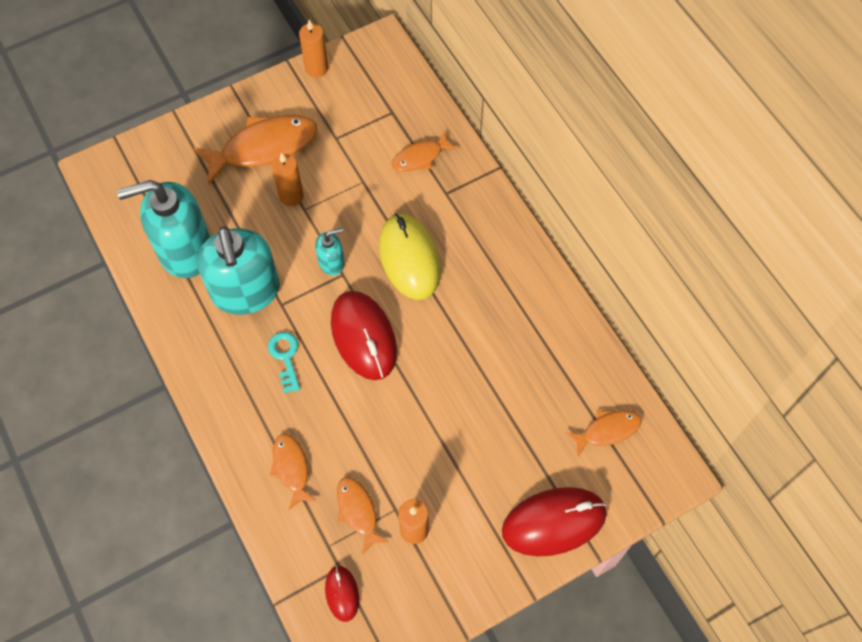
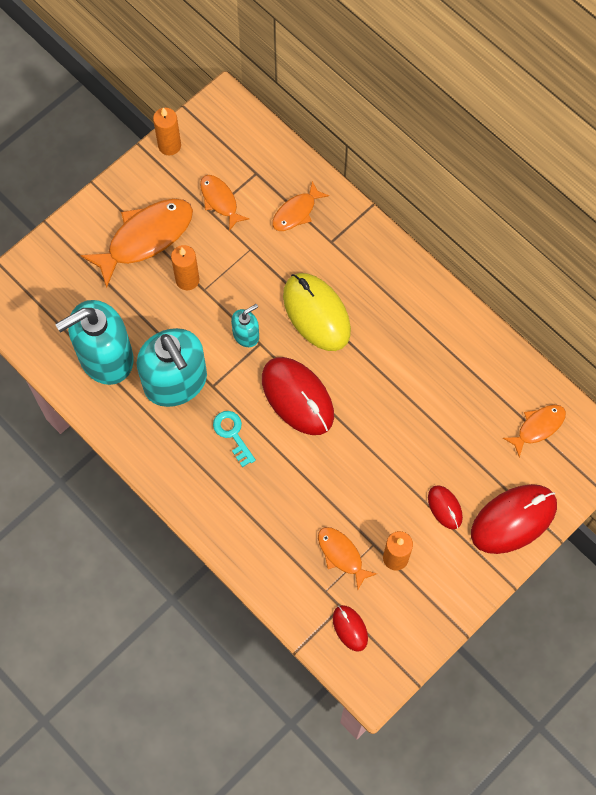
camera: 15 degrees left, 5 degrees up
orange fish [270,434,317,510] -> orange fish moved to [200,175,249,231]
none -> red mouse [428,485,463,529]

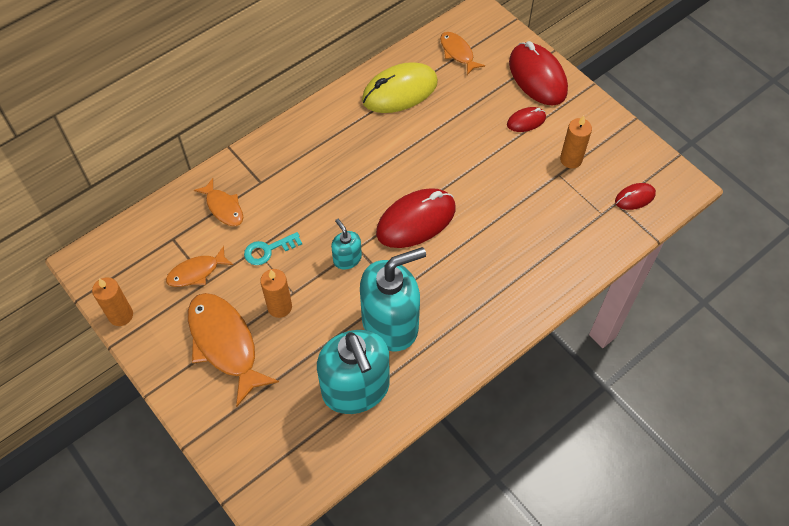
camera: 85 degrees left, 10 degrees down
turquoise key [213,411,256,467] -> turquoise key moved to [244,232,302,265]
yellow mouse [283,273,351,351] -> yellow mouse moved to [362,62,438,113]
orange fish [318,527,377,590] -> none

